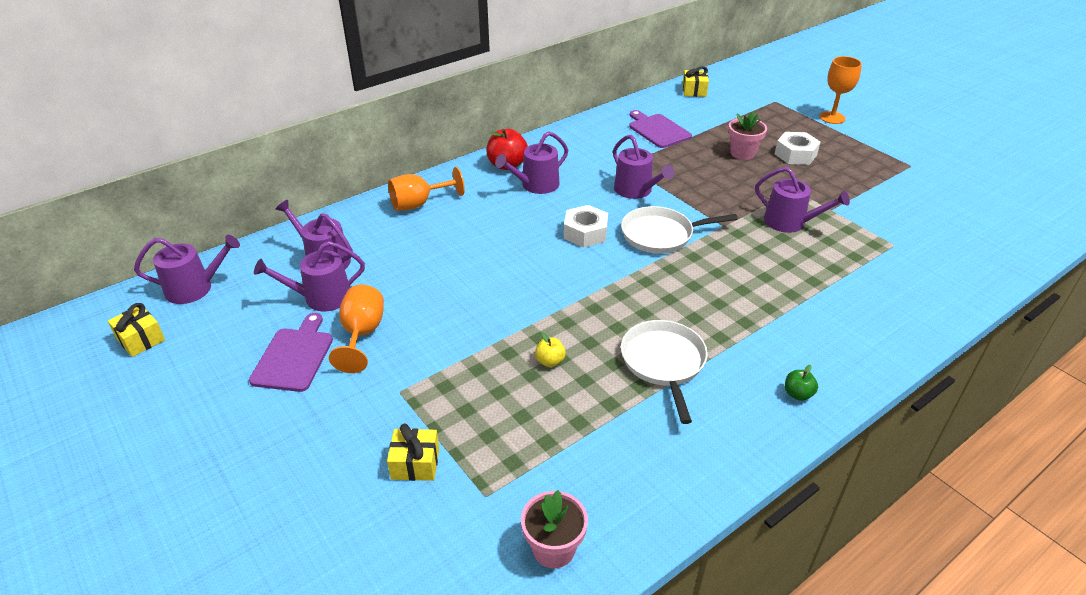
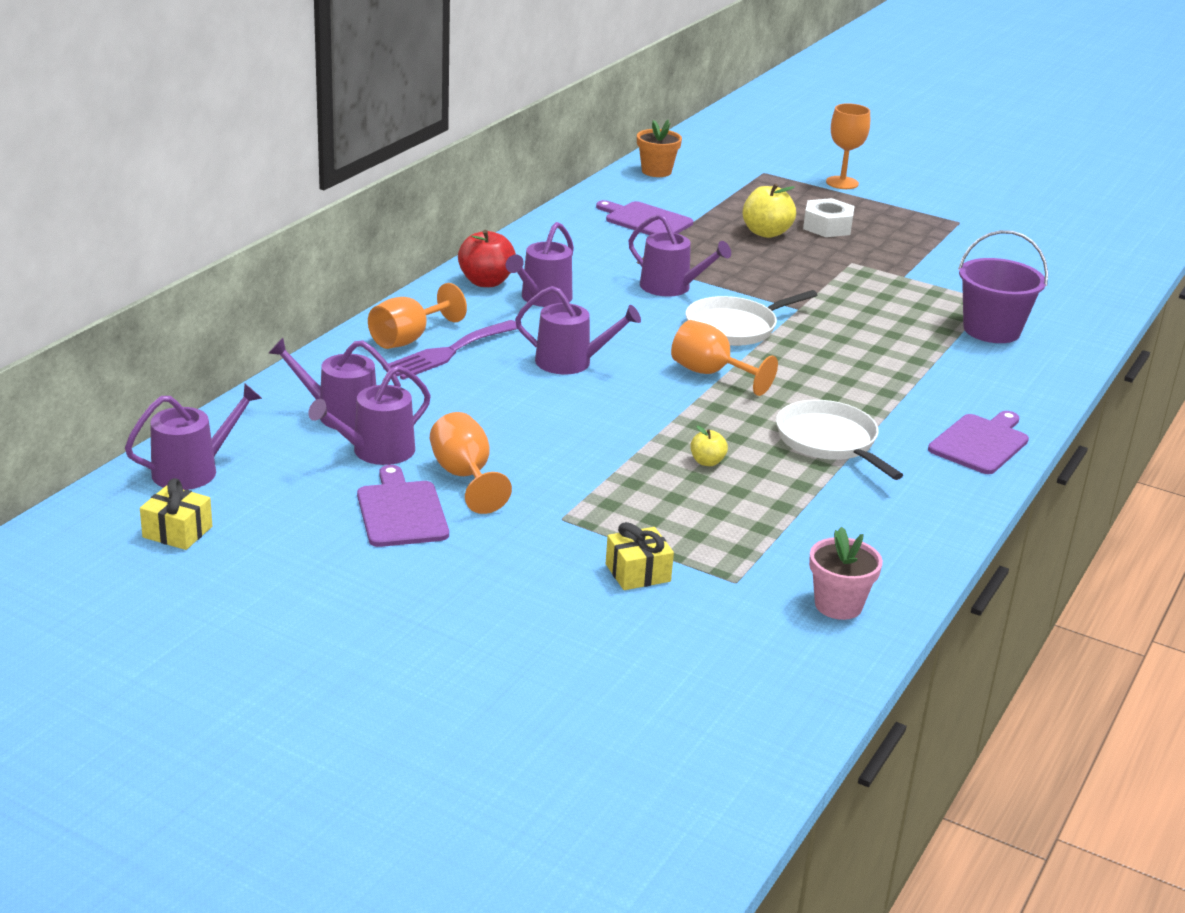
camera: 25 degrees left, 10 degrees down
white nut [564,205,608,248] -> none
yellow gift [682,66,709,97] -> orange flower pot [637,120,682,177]
pink flower pot [728,111,767,160] -> yellow apple [743,184,796,238]
purple watering can [755,167,850,233] -> purple watering can moved to [515,286,641,374]
green apple [785,365,818,401] -> purple cutting board [928,411,1029,474]
none -> purple fork [388,320,517,380]
none -> orange goblet [671,320,778,396]
none -> purple bucket [958,230,1048,343]

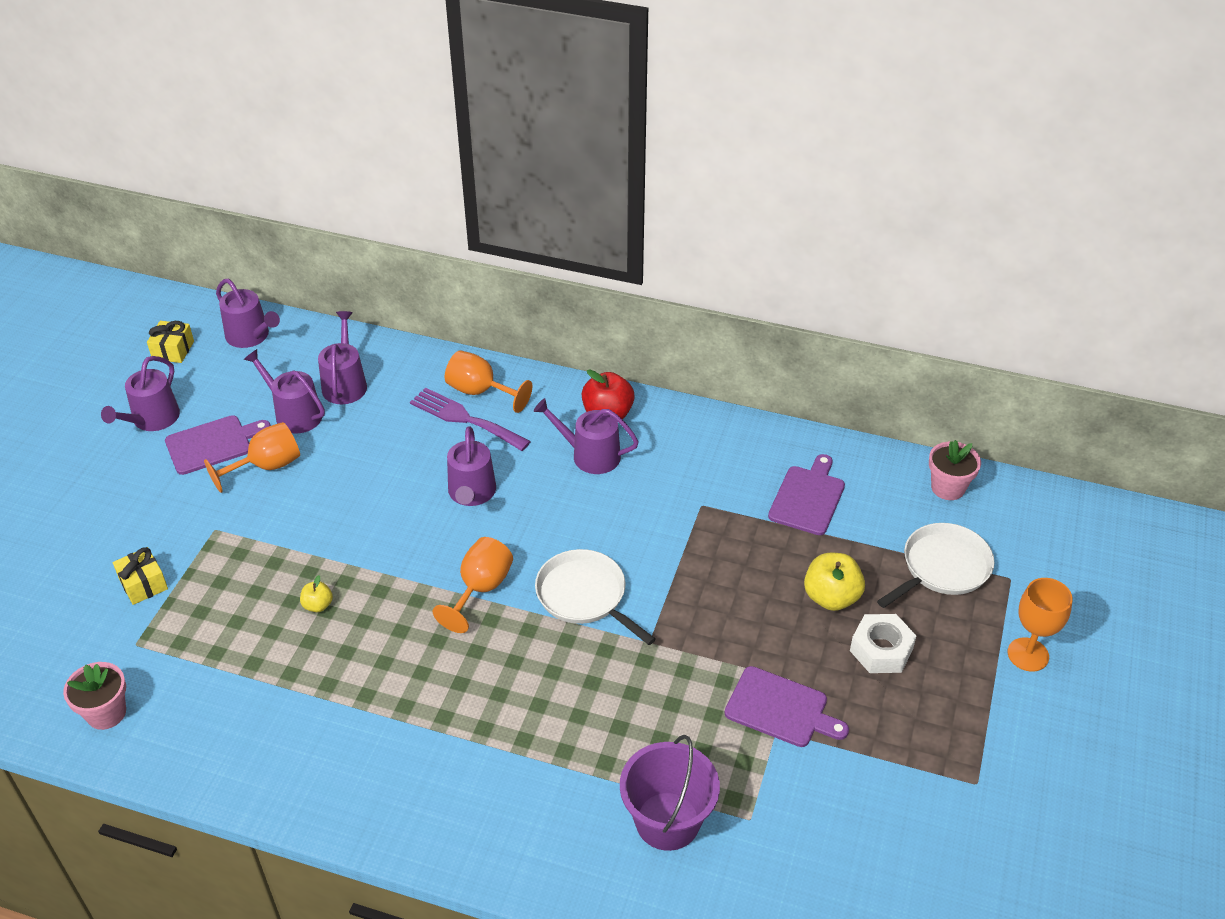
camera: 80 degrees right, 15 degrees up
purple watering can [628,214,731,297] -> purple watering can moved to [101,356,180,431]
orange flower pot [637,120,682,177] -> pink flower pot [929,440,981,500]
white pan [776,400,903,480] -> white pan moved to [877,523,994,608]
purple cutting board [928,411,1029,474] -> purple cutting board moved to [725,666,849,747]

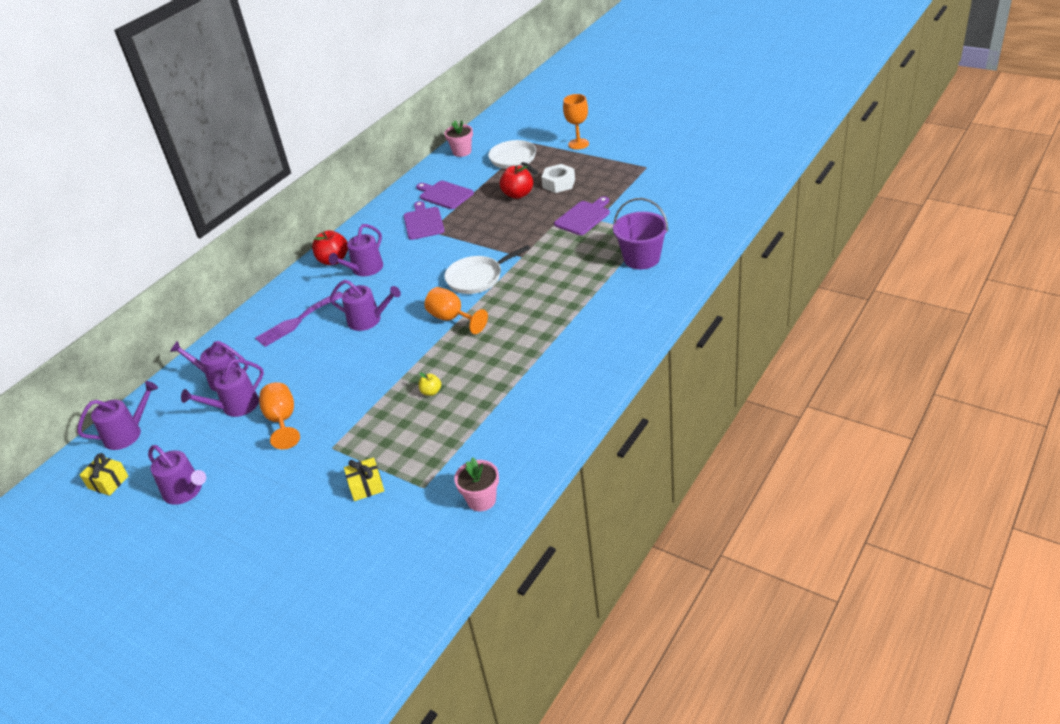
camera: 70 degrees left, 5 degrees down
purple cutting board [165,415,271,475] -> purple cutting board moved to [404,201,445,240]
orange goblet [445,350,532,413] -> none
yellow apple [804,553,865,611] -> red apple [500,165,533,199]

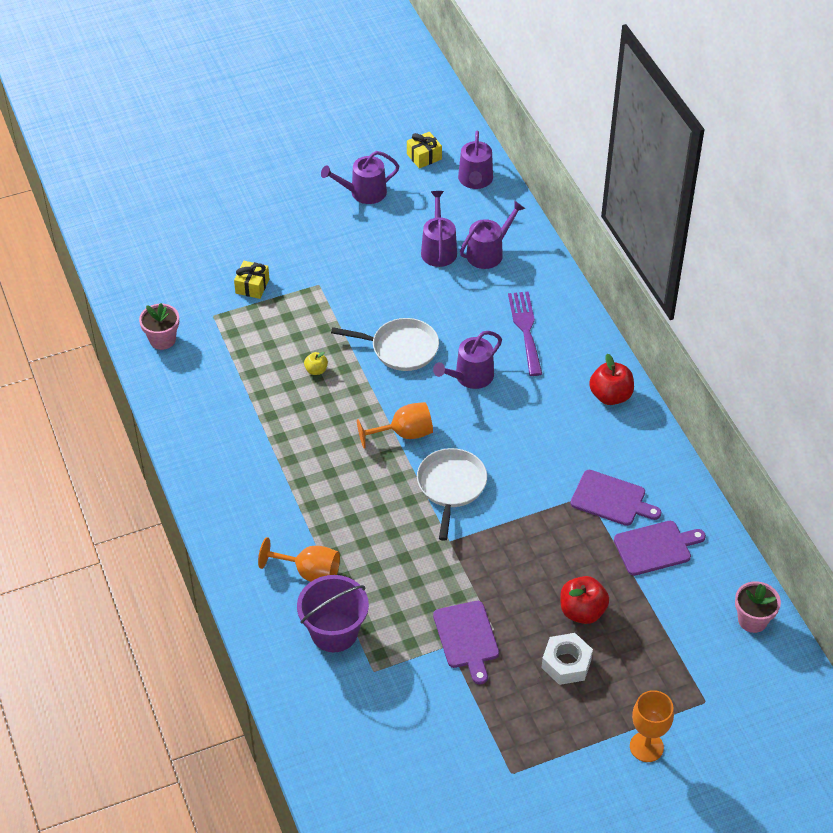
camera: 120 degrees right, 10 degrees up
orange goblet [259,382,300,449] -> orange goblet moved to [258,537,340,582]
purple watering can [329,224,383,276] -> none
white pan [488,140,538,175] -> white pan moved to [331,318,439,371]

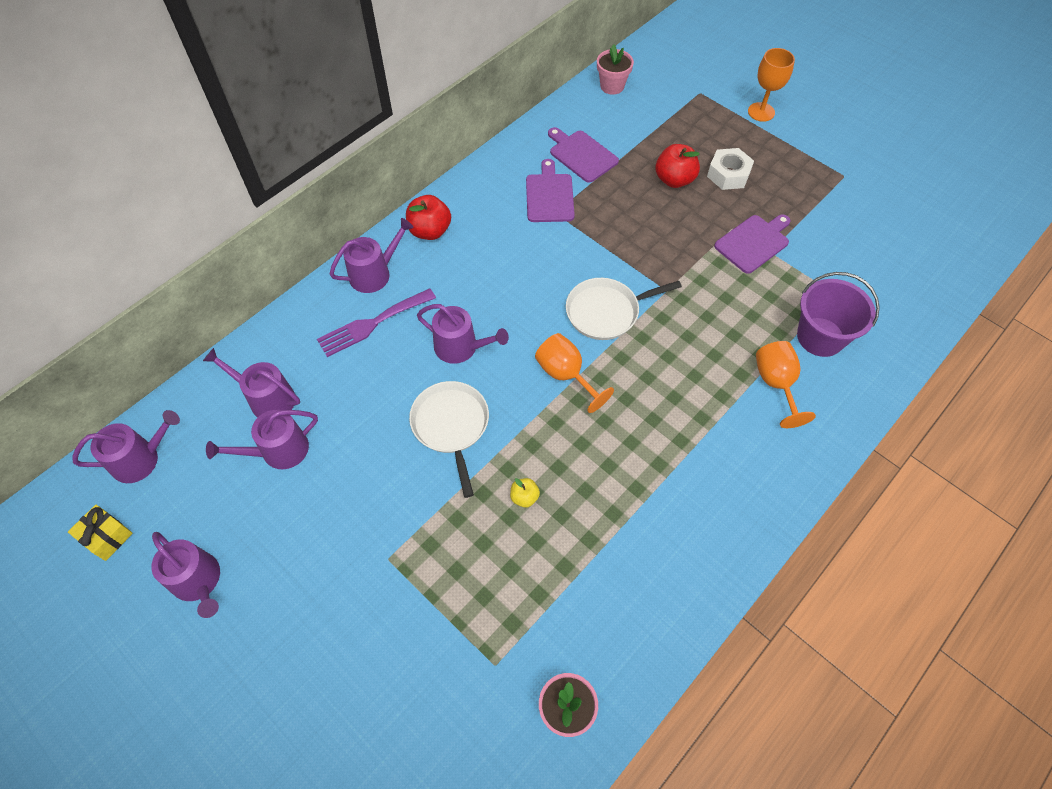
camera: 115 degrees left, 10 degrees up
yellow gift [234,261,269,299] -> none
none -> purple watering can [330,218,414,293]

